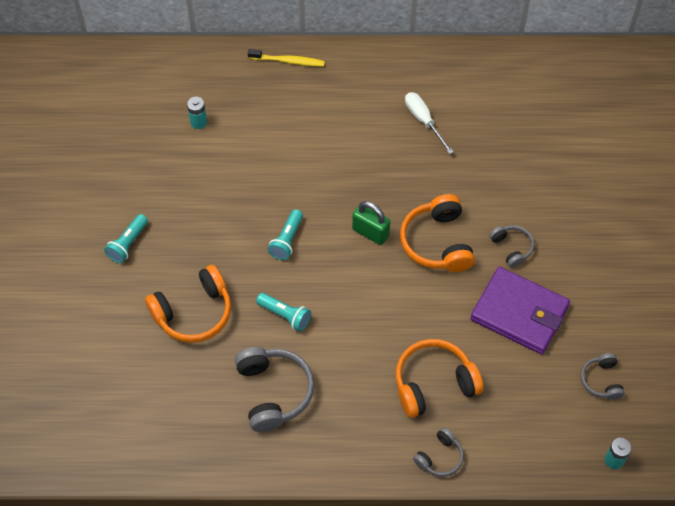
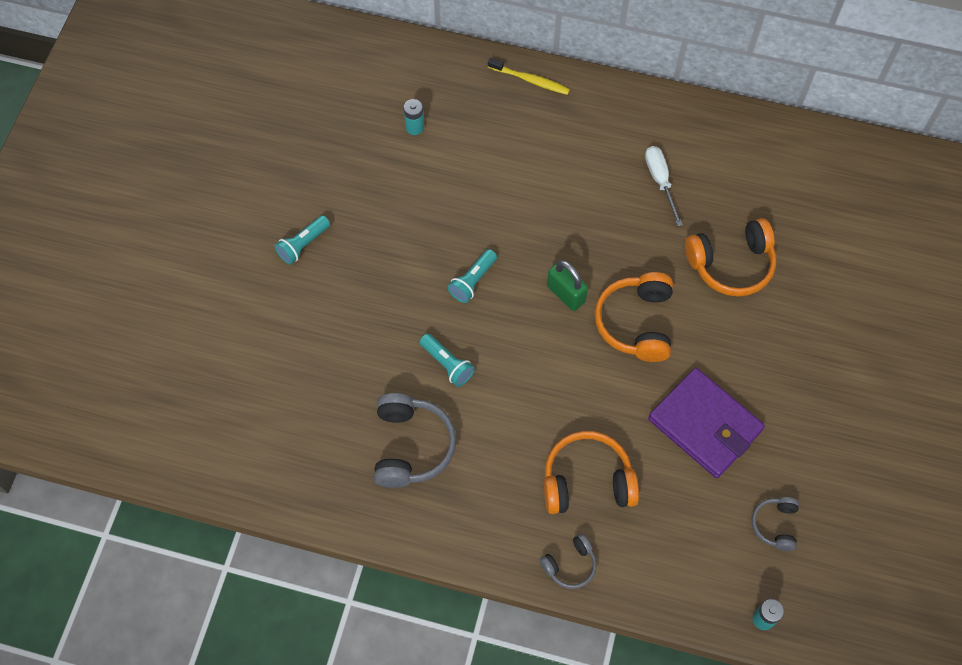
camera: 15 degrees right, 5 degrees up
orange headphones [145,265,231,343] -> orange headphones moved to [685,218,776,297]
grey headphones [489,225,534,268] -> none

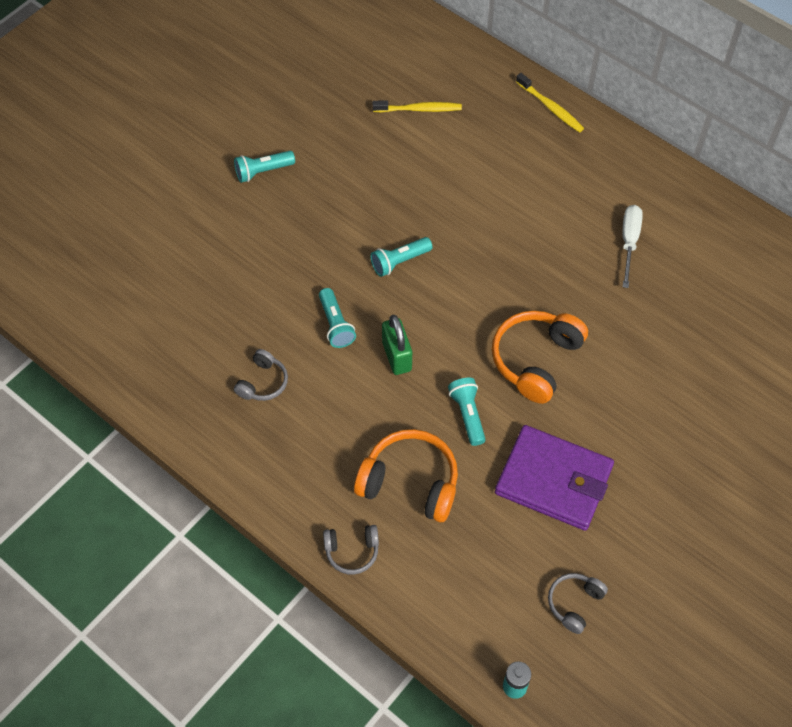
camera: 25 degrees right, 5 degrees down
grey headphones [374,393,456,488] -> grey headphones [234,349,288,401], size x0.55
turquoise battery [404,99,424,135] -> yellow toothbrush [372,100,462,113]
green padlock [547,260,588,311] -> green padlock moved to [382,315,412,375]
purple wallet [648,368,765,478] -> purple wallet turned 45 degrees counterclockwise [495,425,614,531]
orange headphones [685,218,776,297] -> none
none -> turquoise flashlight [448,378,486,446]

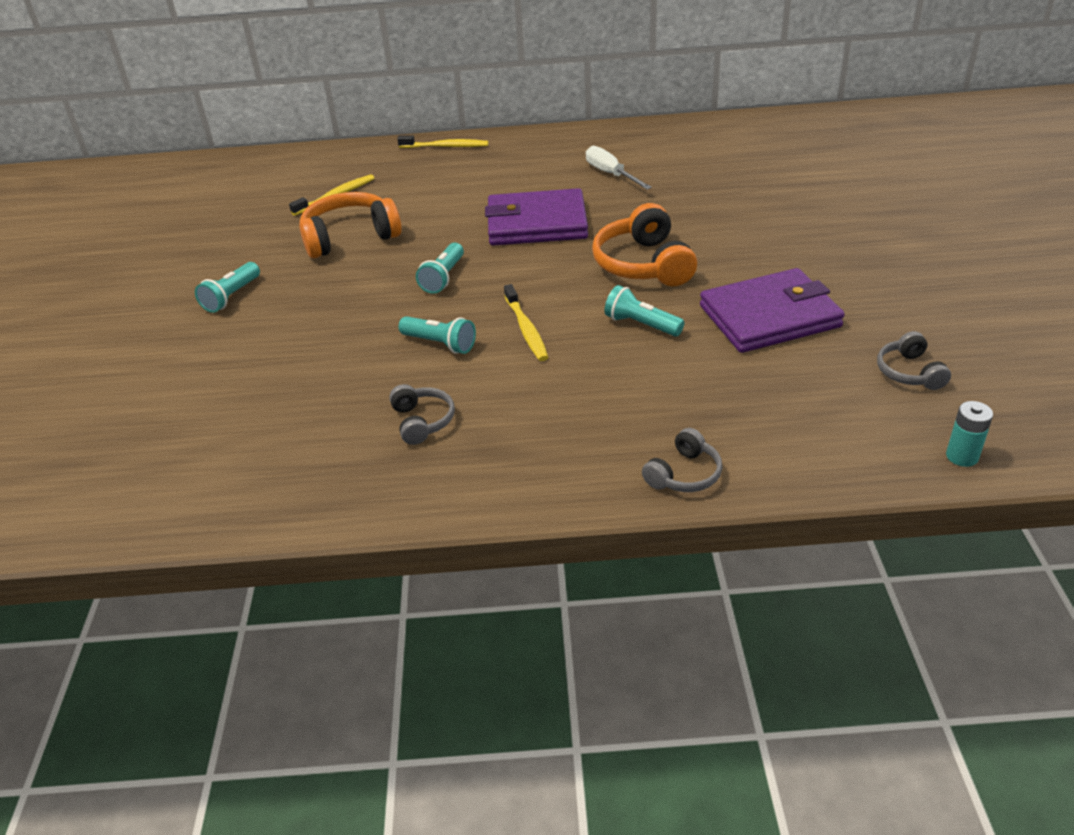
camera: 40 degrees left, 20 degrees down
orange headphones [354,429,458,522] -> orange headphones moved to [299,192,402,258]
green padlock [382,315,412,375] -> yellow toothbrush [504,284,548,361]
none -> purple wallet [485,188,588,246]

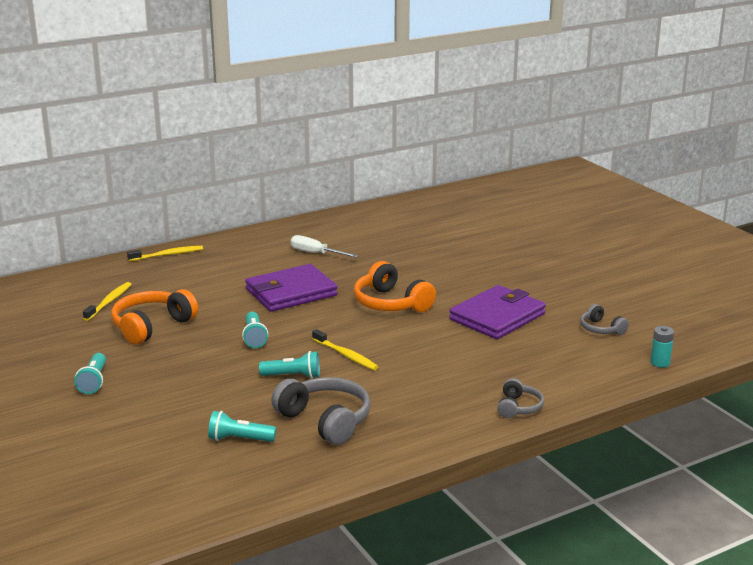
camera: 30 degrees left, 15 degrees down
grey headphones [389,384,455,445] -> grey headphones [272,377,371,445], size x1.81
turquoise flashlight [604,285,685,336] -> turquoise flashlight moved to [208,411,276,442]

